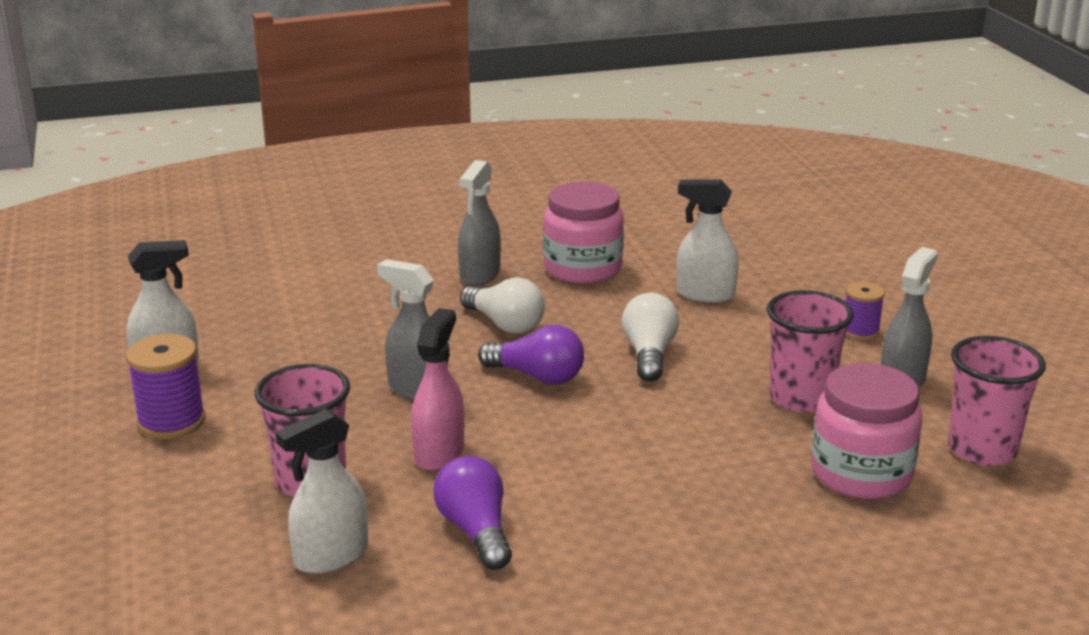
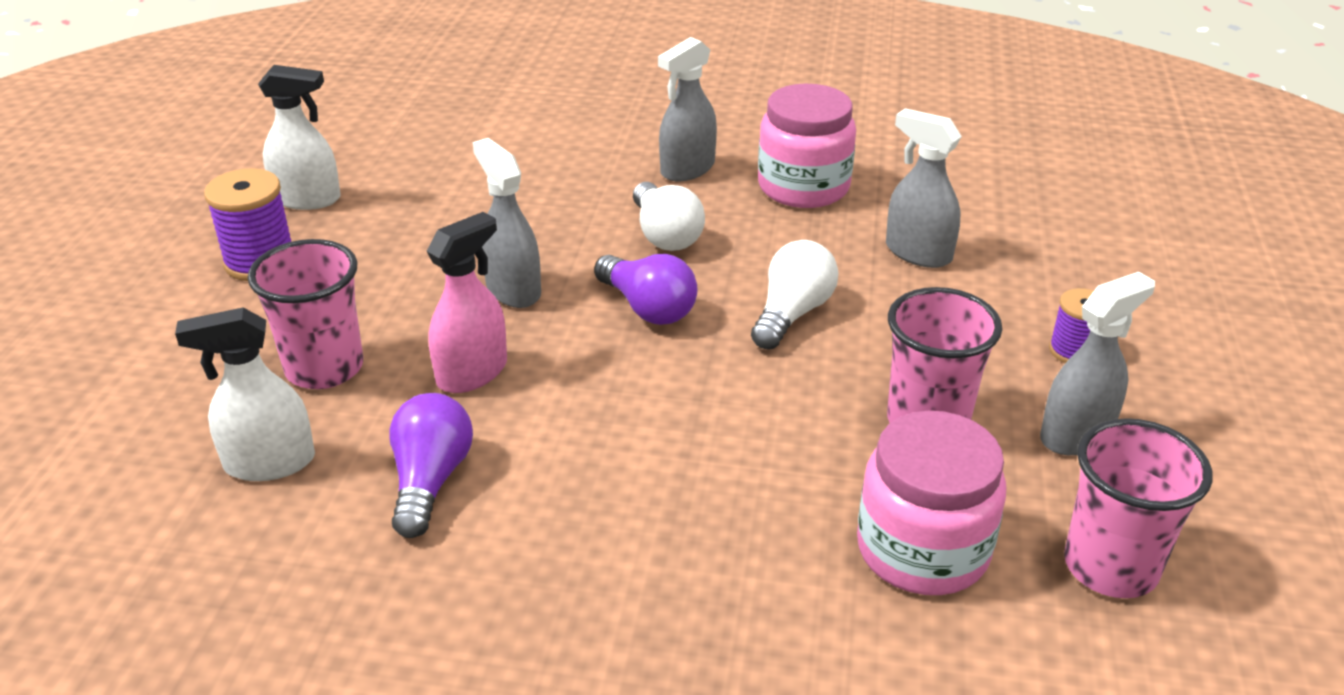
camera: 25 degrees right, 10 degrees up
white spray bottle [677,179,739,303] -> grey spray bottle [886,108,962,268]

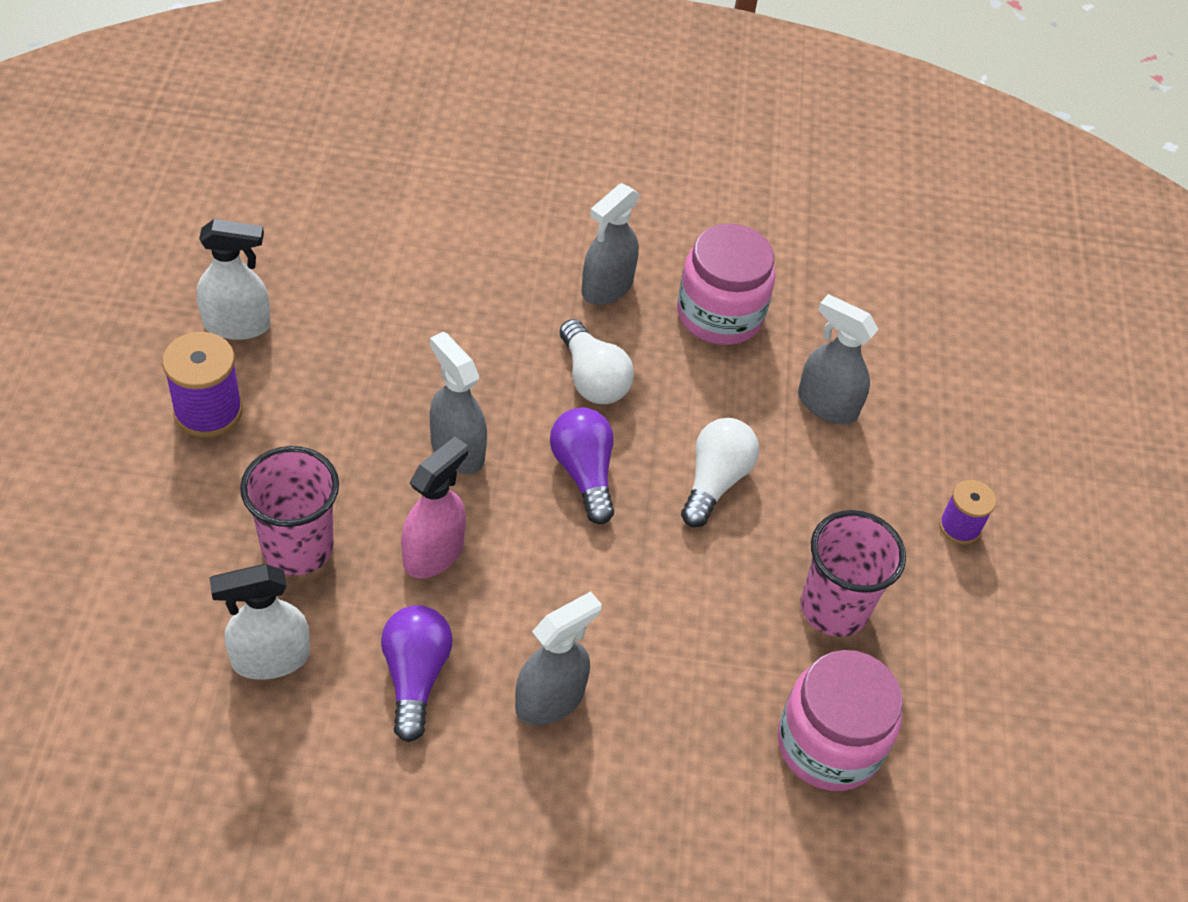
camera: 10 degrees left, 15 degrees up
purple light bulb [594,254,697,325] -> purple light bulb turned 150 degrees counterclockwise [550,408,614,524]
grey spray bottle [1040,272,1155,455] -> grey spray bottle moved to [515,591,602,725]
pink cup [1064,418,1212,598] -> none

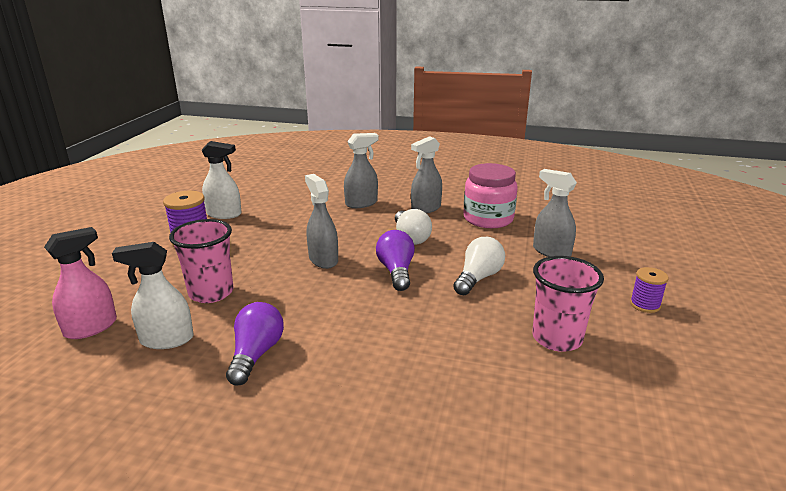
camera: 15 degrees right, 25 degrees down
pink spray bottle [401,436,468,578] -> pink spray bottle moved to [44,227,117,339]
grey spray bottle [515,591,602,725] -> grey spray bottle moved to [344,133,379,208]
pink jar [778,650,903,791] -> none

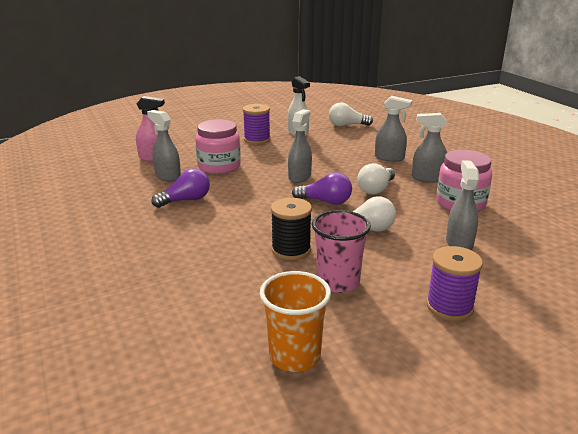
camera: 50 degrees right, 0 degrees up
white spray bottle [112,242,194,349] -> grey spray bottle [147,110,181,182]
pink cup [169,219,234,303] -> pink jar [195,119,241,174]
purple light bulb [376,230,415,291] -> purple light bulb turned 60 degrees clockwise [292,172,352,205]
purple spool [630,267,669,313] -> purple spool [426,246,483,321], size x1.59
none -> orange cup [260,271,331,372]
none -> black spool [271,198,312,260]
none -> white light bulb [329,103,373,126]

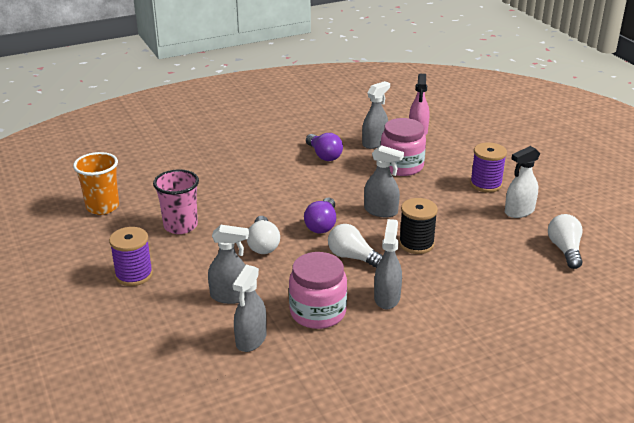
camera: 90 degrees right, 5 degrees up
black spool [271,198,312,260] -> black spool moved to [399,198,438,254]
grey spray bottle [375,96,412,162] -> grey spray bottle moved to [232,265,267,352]

